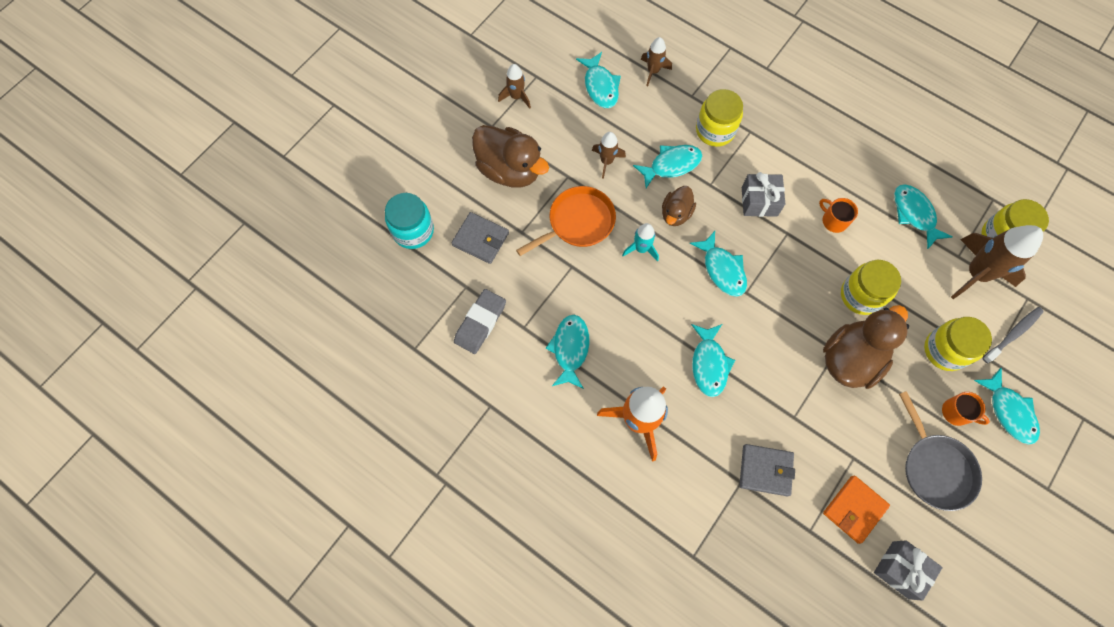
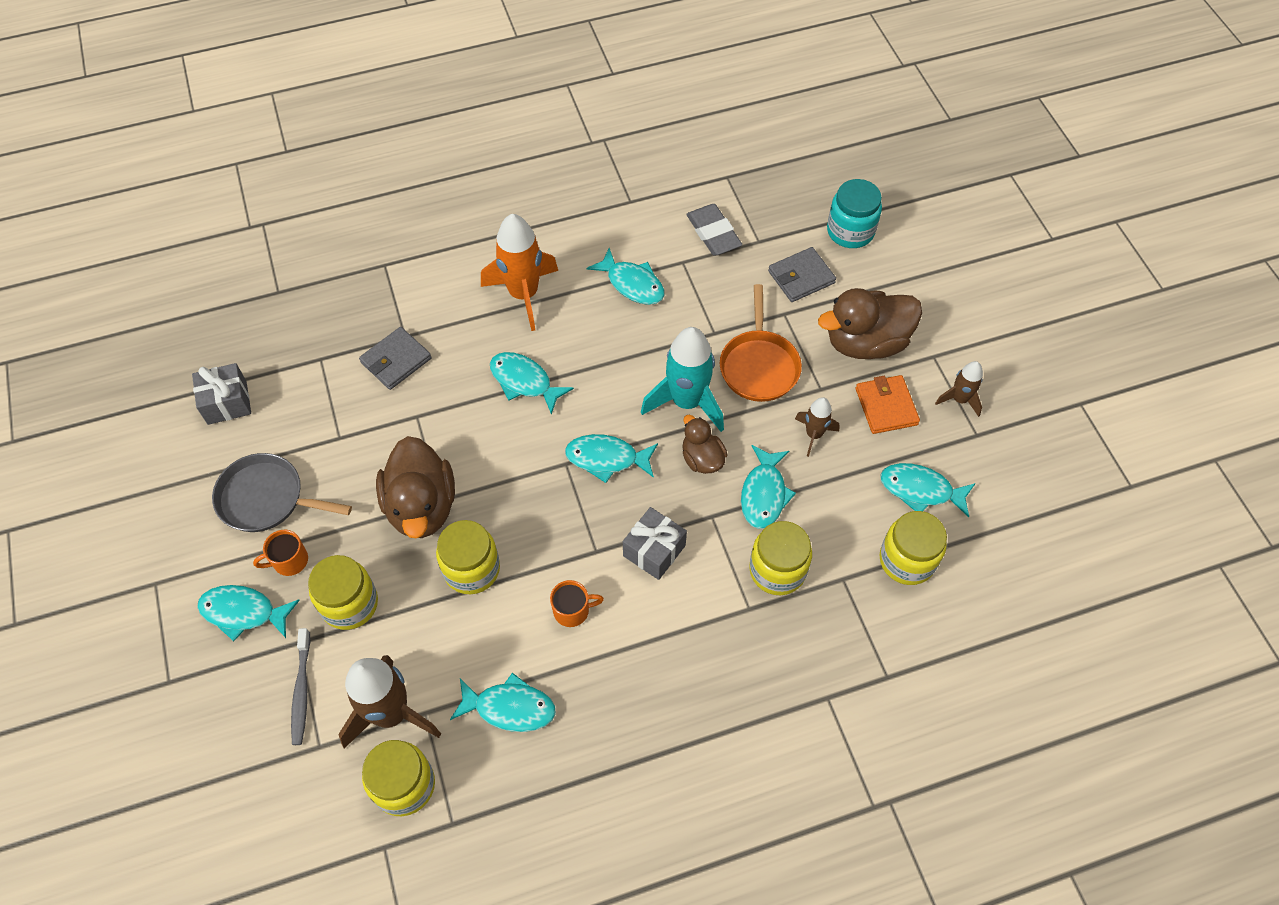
camera: 125 degrees right, 10 degrees down
turquoise rocket [622,223,659,262] -> turquoise rocket [641,327,724,432], size x1.87
brown rocket [641,37,672,86] -> yellow jar [880,511,947,585]
orange wallet [823,475,890,544] -> orange wallet moved to [856,375,920,434]

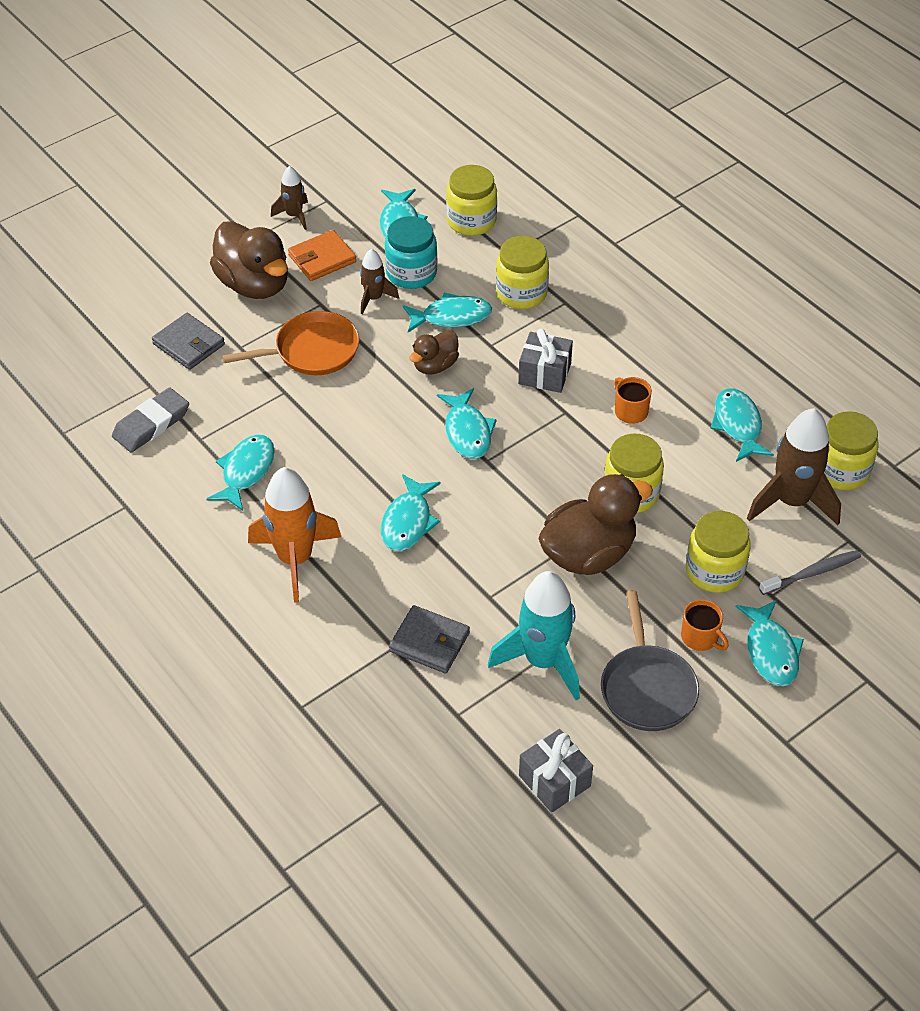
camera: 110 degrees left, 10 degrees down
turquoise rocket [641,327,724,432] -> turquoise rocket moved to [488,571,580,700]
turquoise jar [827,179,882,248] -> turquoise jar moved to [385,216,437,289]

